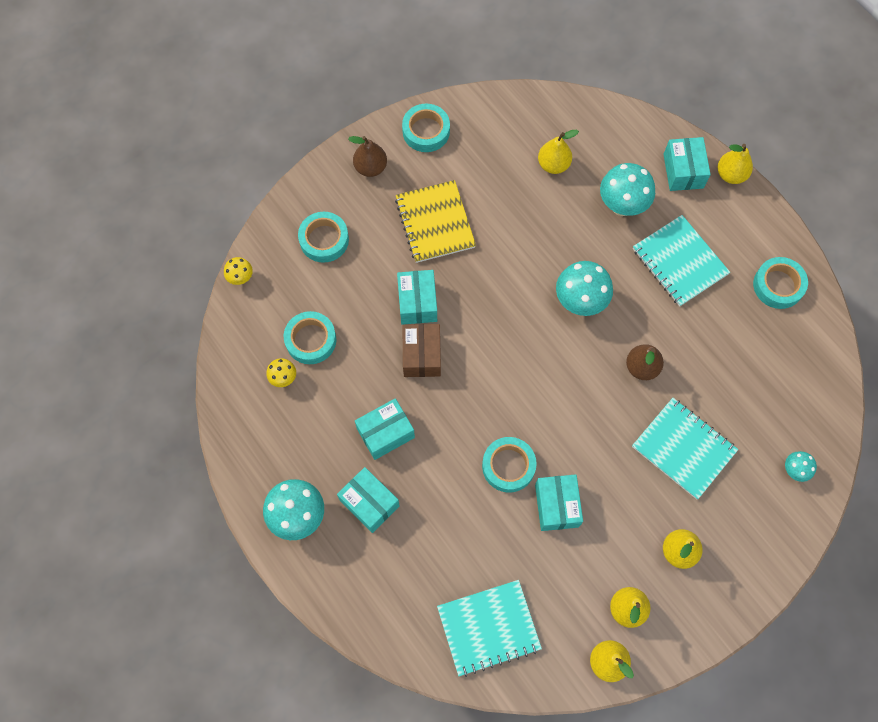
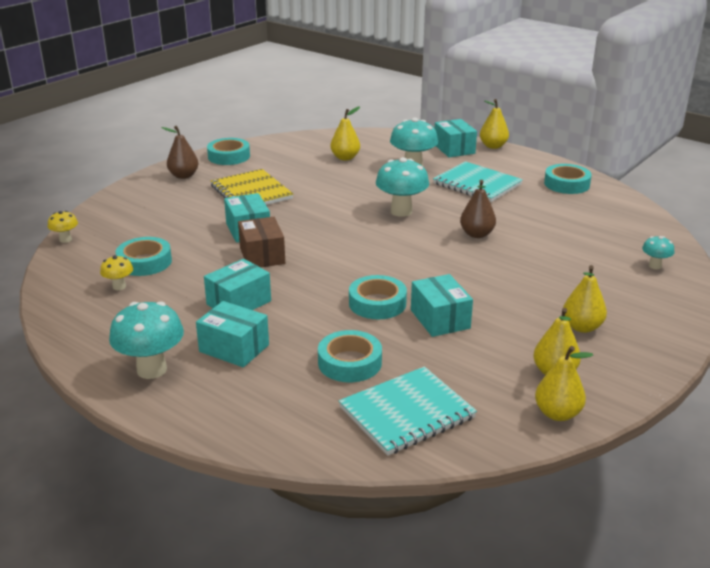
camera: 15 degrees left, 40 degrees down
turquoise tape [298,212,349,263] -> turquoise tape moved to [318,330,382,382]
turquoise notebook [632,398,738,499] -> none

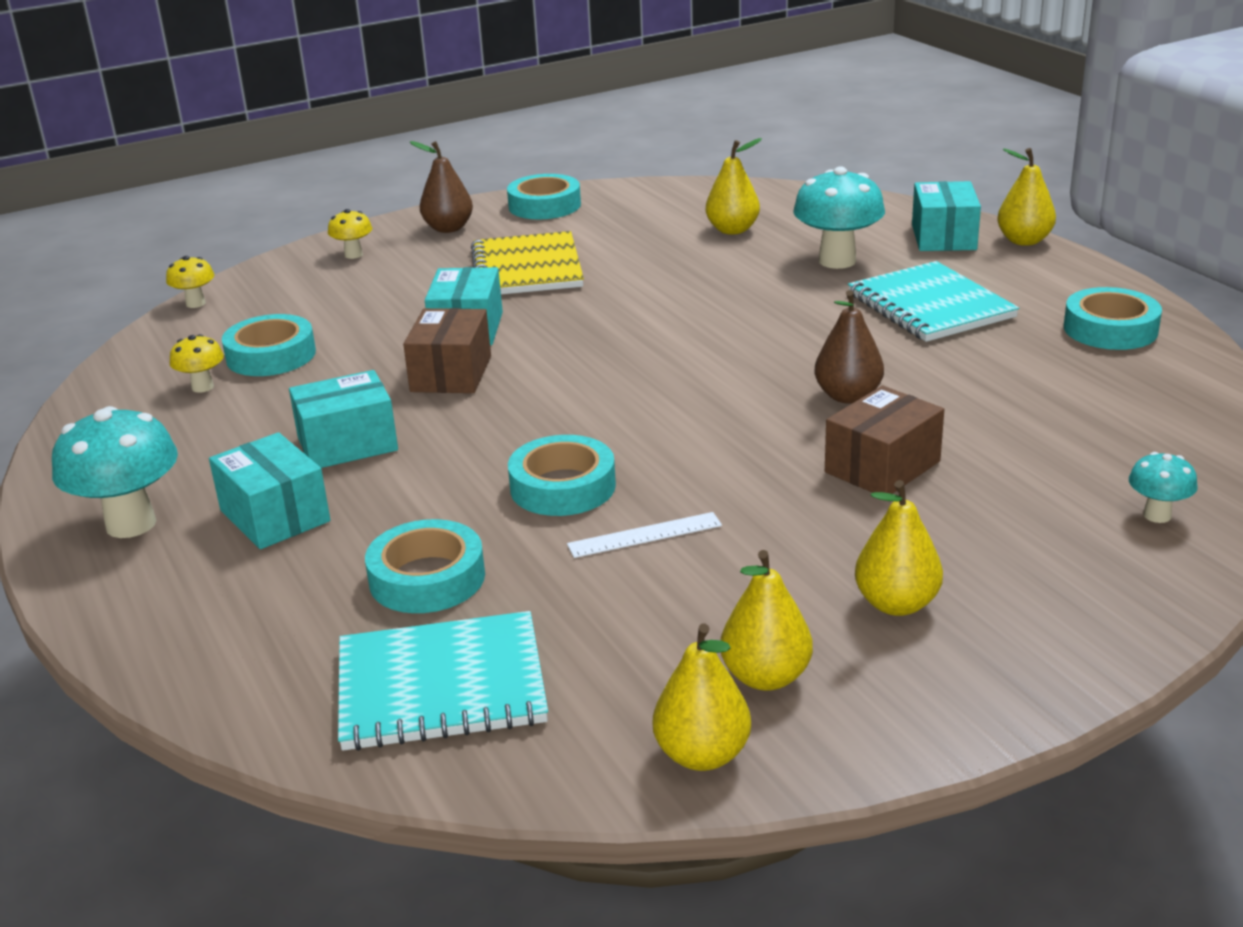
camera: 25 degrees right, 0 degrees up
turquoise mushroom [376,157,429,217] -> none
turquoise box [411,274,473,337] -> white ruler [567,512,722,558]
none -> yellow mushroom [328,209,372,259]
none -> brown box [825,386,944,494]

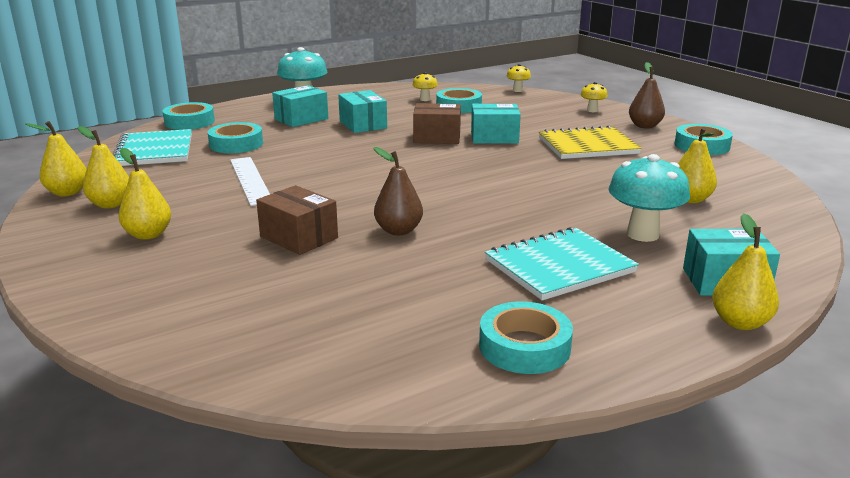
camera: 85 degrees right, 5 degrees down
turquoise tape [508,435,616,516] -> turquoise tape moved to [163,102,215,130]
white ruler [567,512,722,558] -> white ruler [230,157,270,206], size x1.59
turquoise mushroom [1129,452,1198,523] -> none

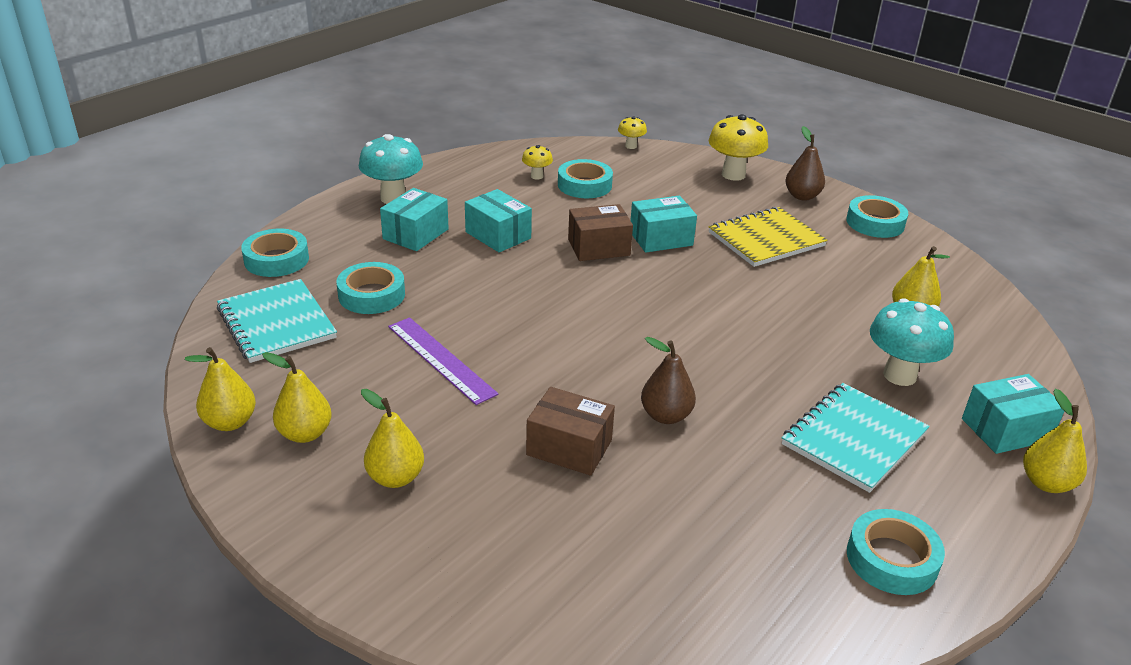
camera: 20 degrees left, 10 degrees up
white ruler [230,157,270,206] -> purple ruler [388,317,498,405]
yellow mushroom [581,82,608,112] -> yellow mushroom [709,114,768,181], size x1.93

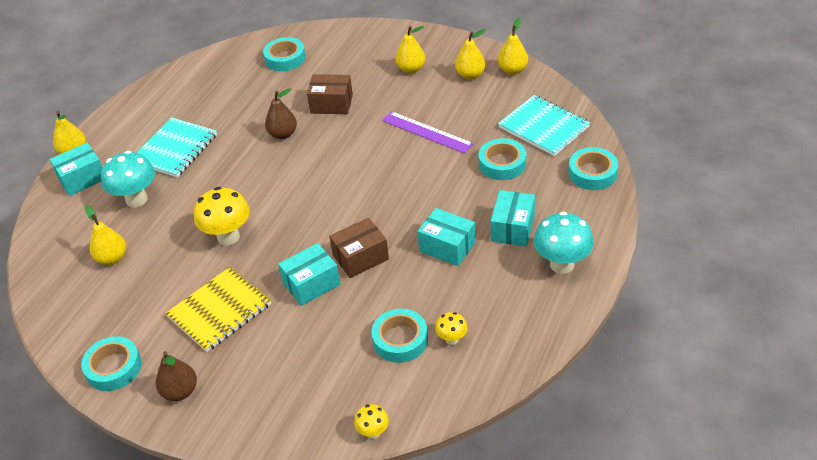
camera: 170 degrees right, 10 degrees up
yellow mushroom [709,114,768,181] -> yellow mushroom moved to [194,187,250,246]
turquoise tape [847,509,945,595] -> turquoise tape moved to [263,37,306,71]

